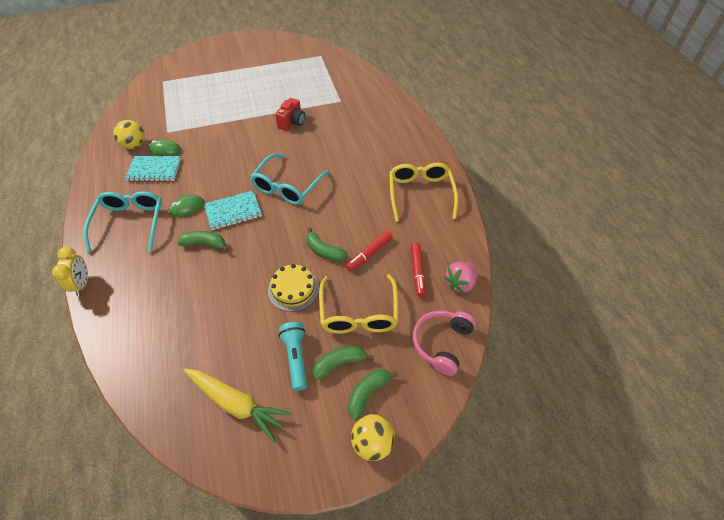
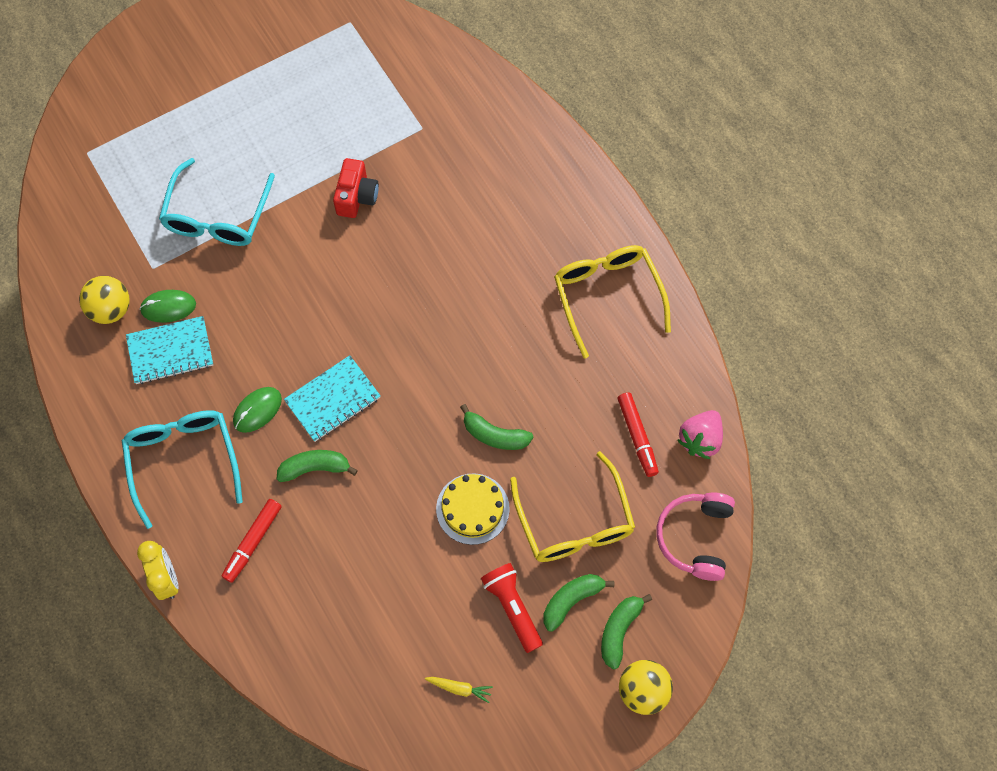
camera: 15 degrees left, 15 degrees up
yellow carrot [183,369,291,442] -> yellow carrot [425,677,493,703], size x0.43
turquoise glasses [250,154,330,205] -> turquoise glasses moved to [159,158,275,246]
turquoise flashlight [278,322,307,391] -> red flashlight [481,563,543,653]
red marker [346,231,392,272] -> red marker moved to [222,499,282,583]

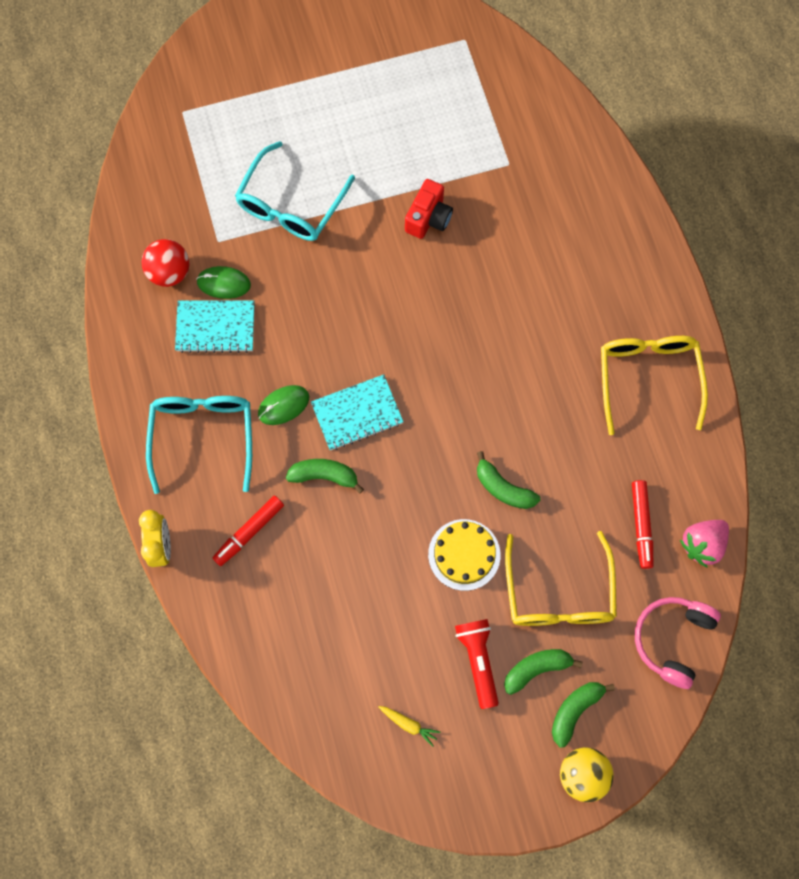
camera: 15 degrees right, 5 degrees up
yellow ball [79,276,130,324] -> red ball [141,239,189,287]

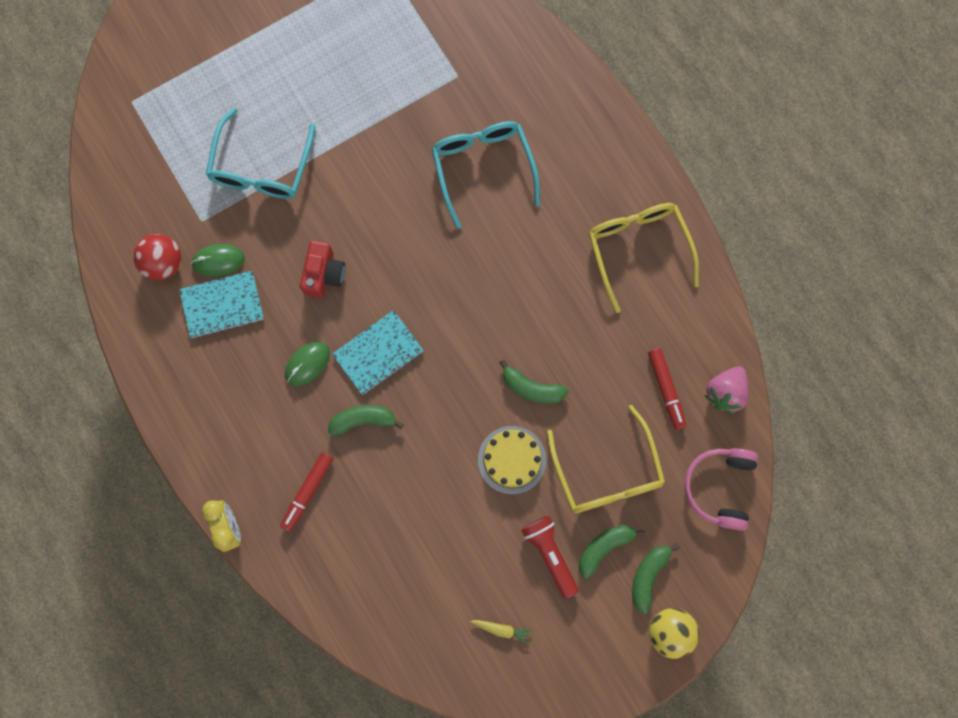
camera: 15 degrees left, 5 degrees up
turquoise glasses [146,396,252,494] -> turquoise glasses moved to [432,121,540,229]
red camera [405,179,453,239] -> red camera moved to [300,241,345,298]

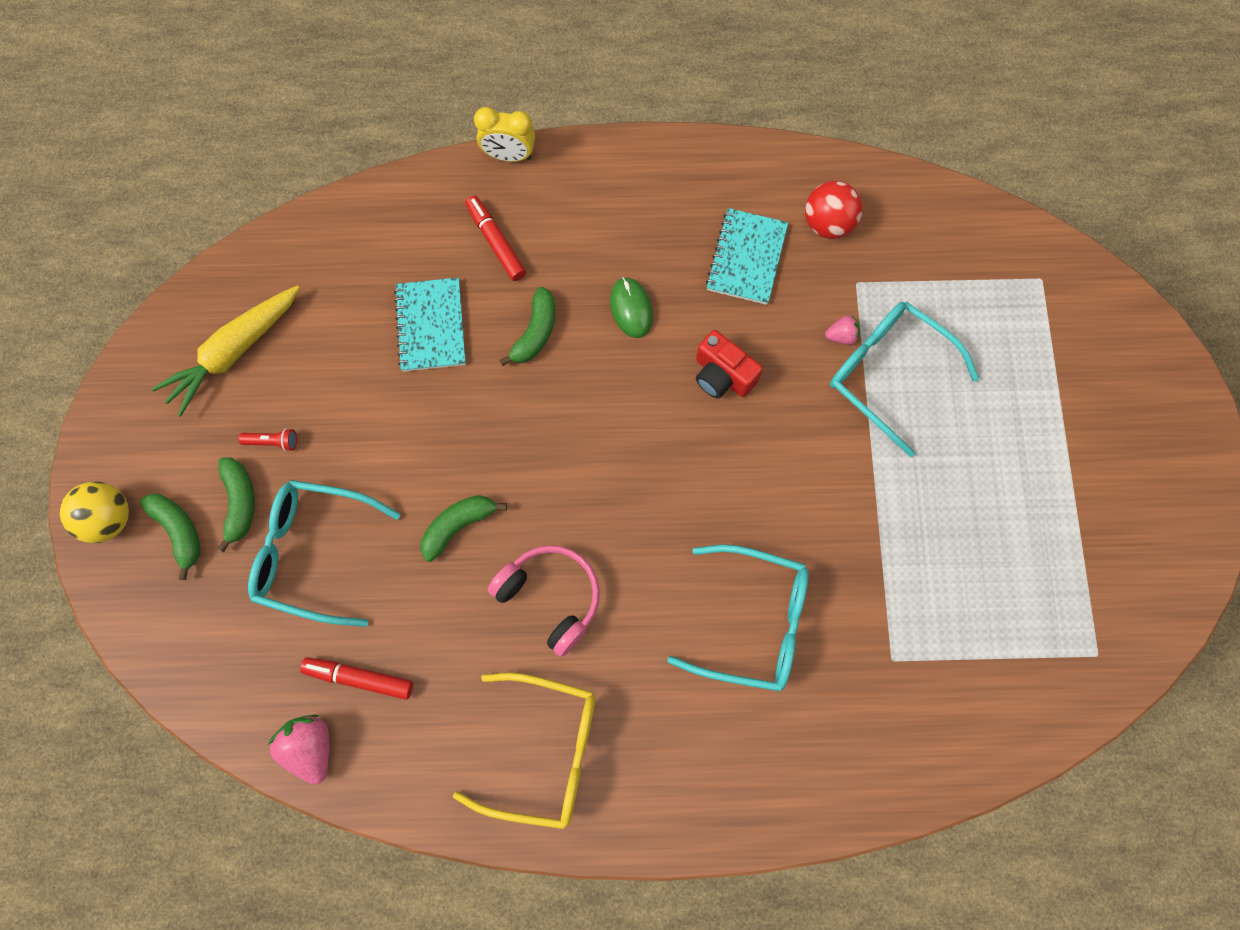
camera: 120 degrees right, 5 degrees down
green mouse [191,244,245,277] -> none
turquoise notebook [332,310,424,395] -> turquoise notebook moved to [394,277,466,372]
yellow carrot [470,620,533,645] -> yellow carrot [152,286,300,417], size x2.31
yellow cake [478,426,546,494] -> none
red flashlight [521,516,579,599] -> red flashlight [239,428,297,451], size x0.55
yellow glasses [547,405,665,513] -> turquoise glasses [248,480,400,627]
pink headphones [684,448,758,531] -> pink headphones moved to [488,545,600,657]
none -> pink strawberry [825,315,860,345]

